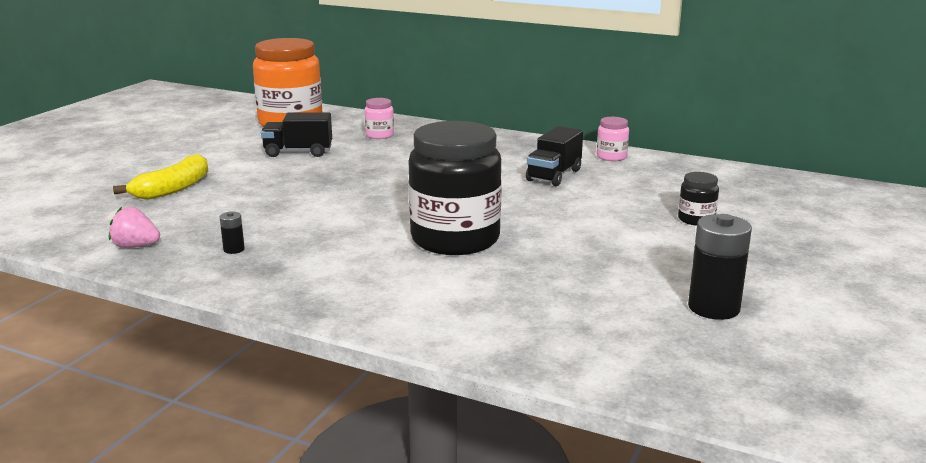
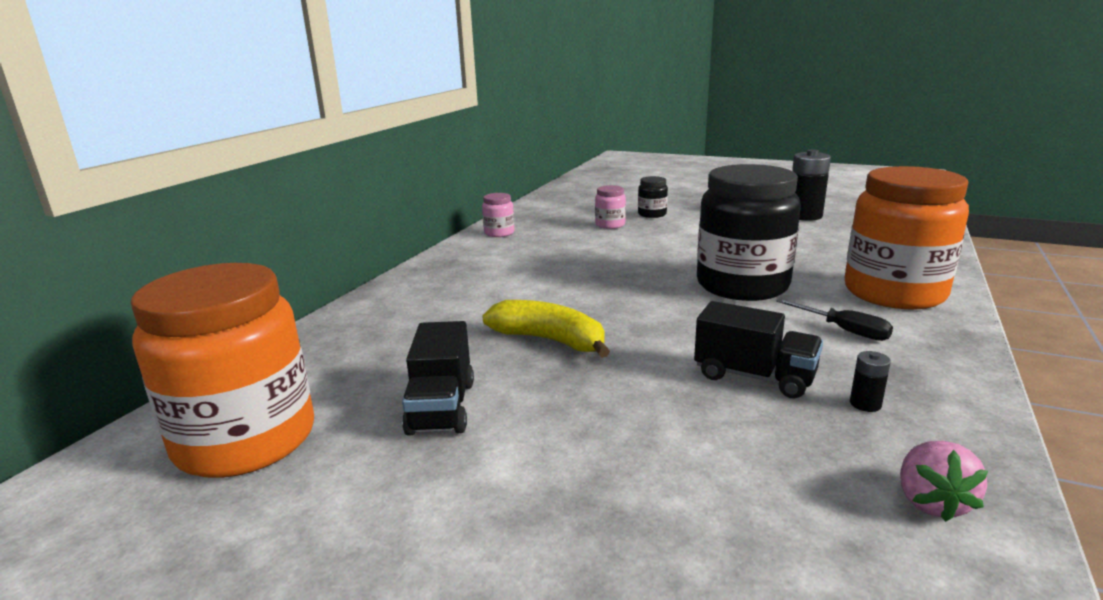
camera: 90 degrees left, 0 degrees up
yellow banana [113,154,208,200] -> yellow banana moved to [482,300,610,358]
pink jar [364,98,394,139] -> pink jar moved to [595,185,626,229]
black truck [526,126,583,186] -> black truck moved to [694,301,823,398]
none -> black screwdriver [776,299,893,341]
none -> orange jar [844,166,969,309]

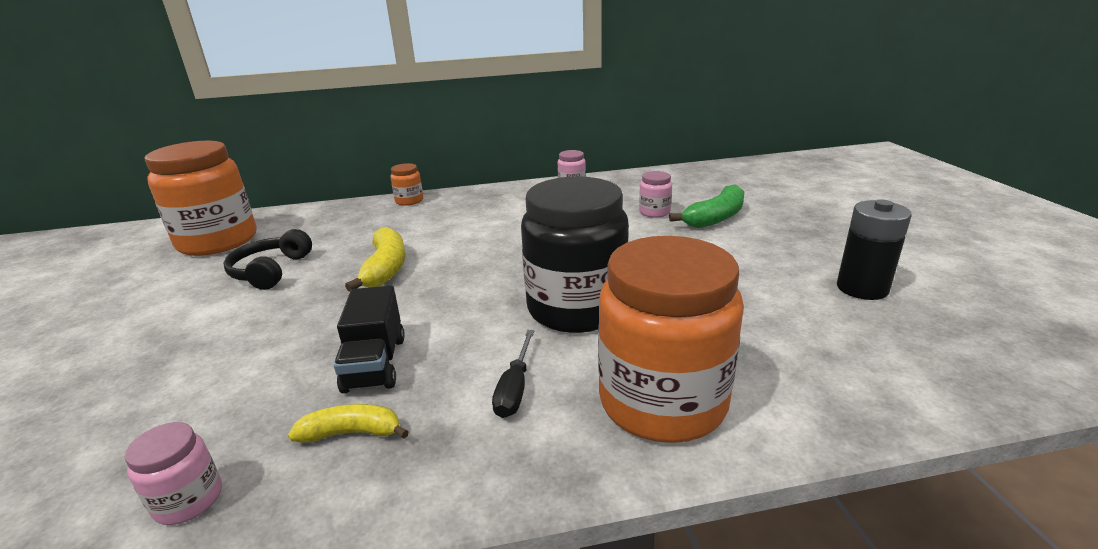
camera: 55 degrees right, 5 degrees up
black truck [402,321,474,436] -> black headphones [223,229,312,290]
black jar [638,176,668,218] -> green banana [669,184,744,228]
black battery [850,351,891,412] -> yellow banana [288,404,409,443]
pink strawberry [900,441,988,522] -> pink jar [125,422,222,525]
none -> orange jar [390,163,423,206]

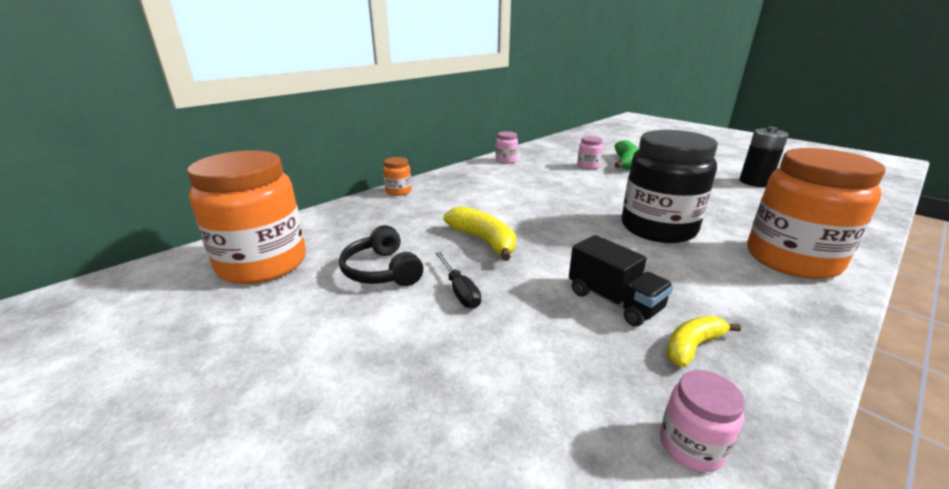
camera: 35 degrees left, 0 degrees up
black screwdriver [492,330,534,418] -> black screwdriver moved to [435,252,481,309]

